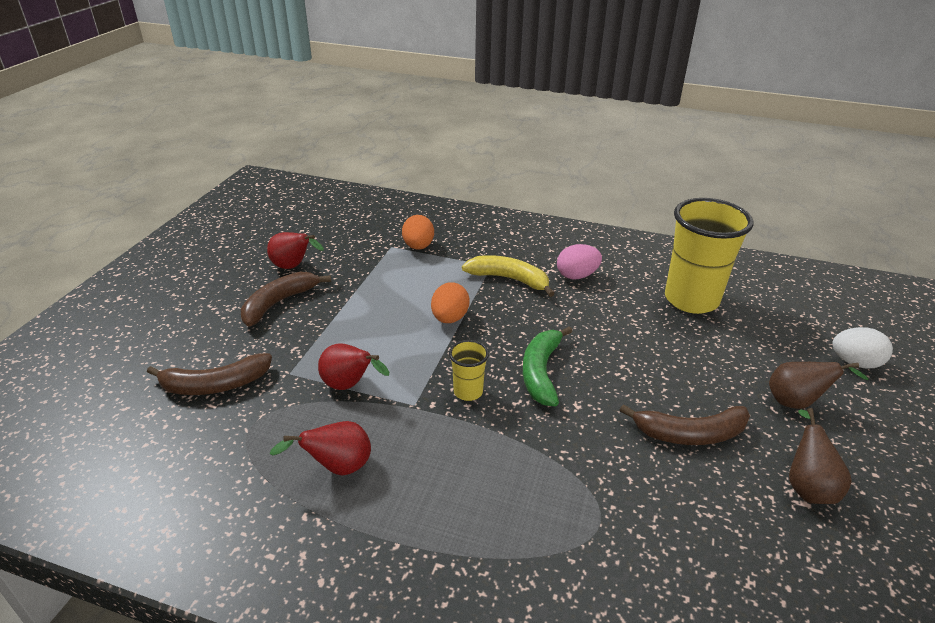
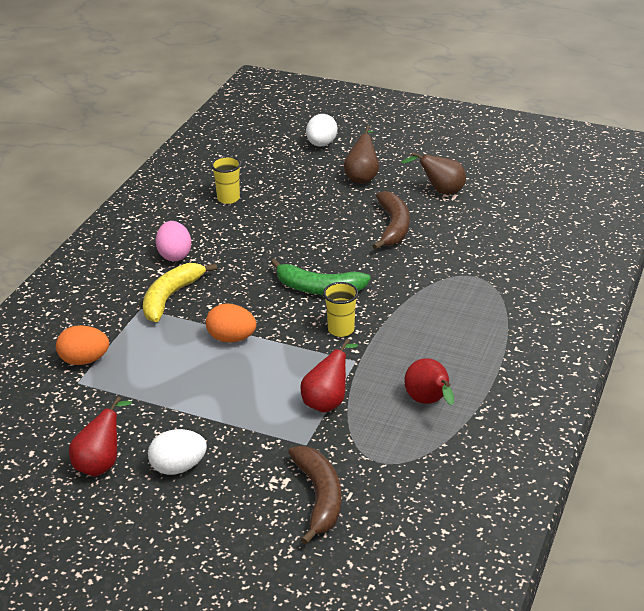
camera: 85 degrees left, 0 degrees up
brown banana [241,272,331,327] -> white egg [148,429,207,475]
yellow cup [665,198,753,314] -> yellow cup [211,156,241,204], size x0.46

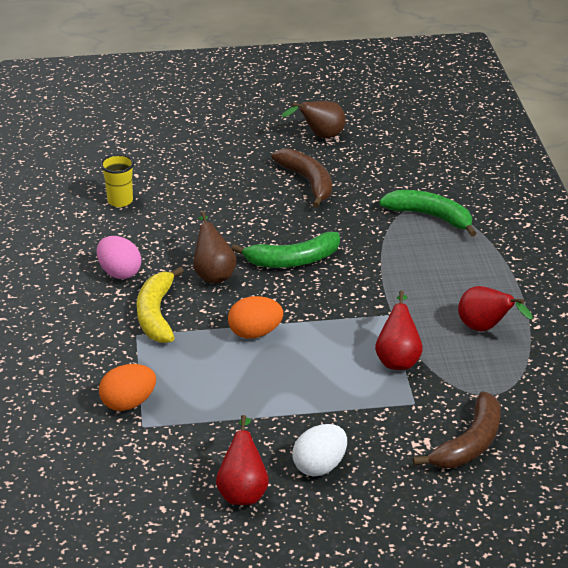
camera: 30 degrees left, 0 degrees up
brown banana [288,446,341,545] -> brown banana turned 75 degrees clockwise [412,391,501,468]
white egg [306,114,337,147] -> none
yellow cup [323,282,358,337] -> none
brown pear [344,125,379,184] -> brown pear moved to [193,211,237,283]
none -> green banana [379,190,476,237]

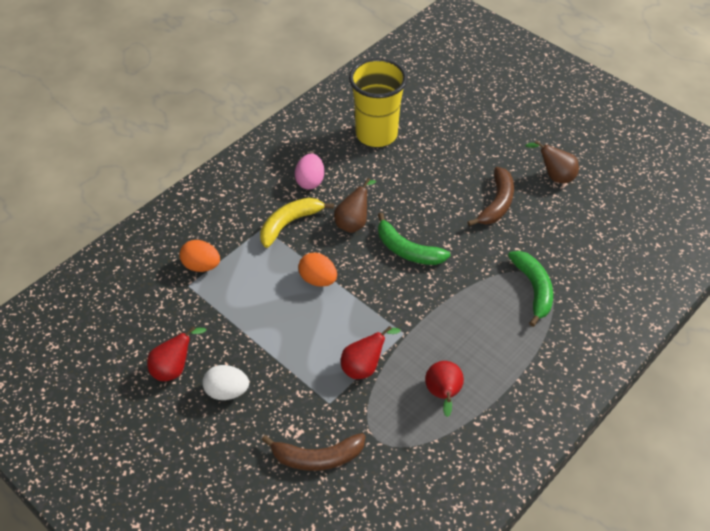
camera: 50 degrees right, 15 degrees up
yellow cup [100,154,134,207] -> yellow cup [349,58,407,147], size x2.18

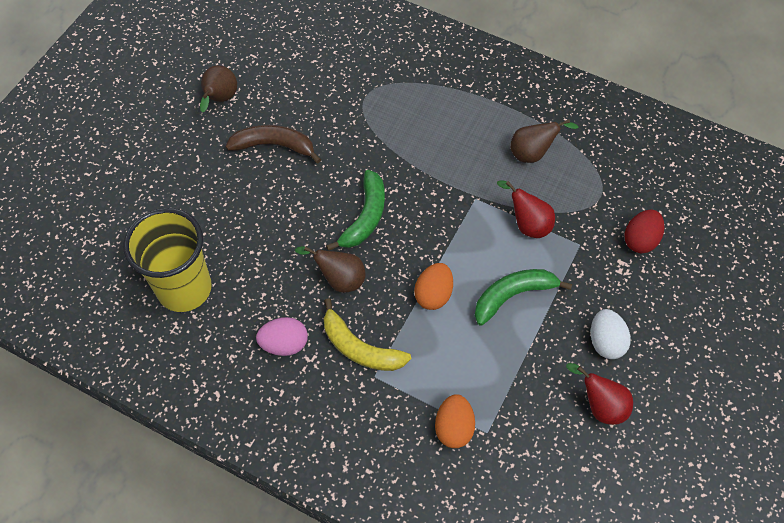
camera: 105 degrees left, 10 degrees up
brown banana [262,433,366,471] -> red egg [624,209,665,253]
red pear [425,361,464,417] -> brown pear [510,119,579,163]
green banana [508,251,553,327] -> green banana moved to [474,269,572,326]

